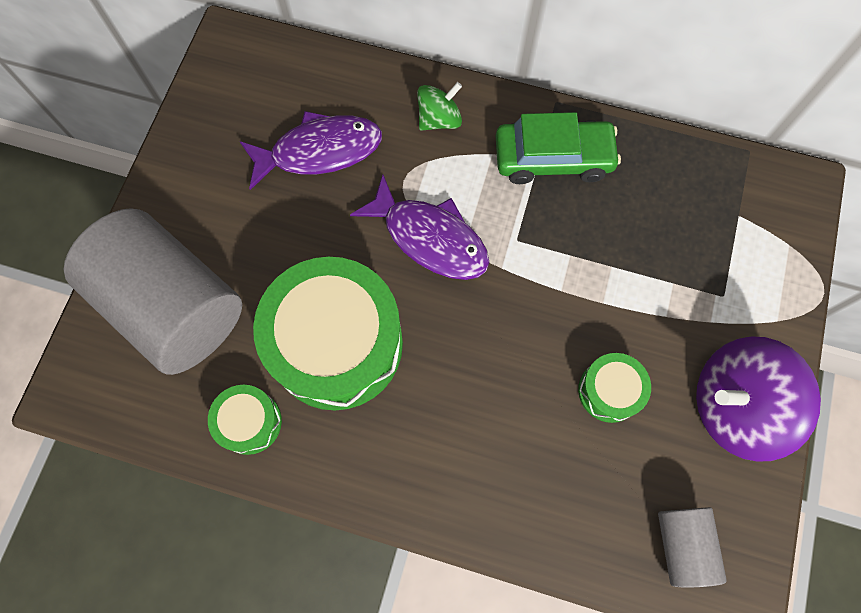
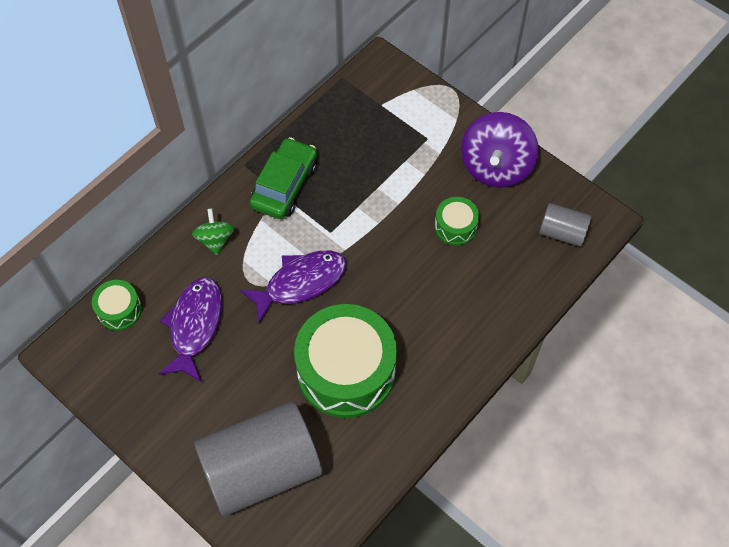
camera: 65 degrees left, 10 degrees down
green drum [208,385,282,455] -> green drum moved to [92,280,142,331]

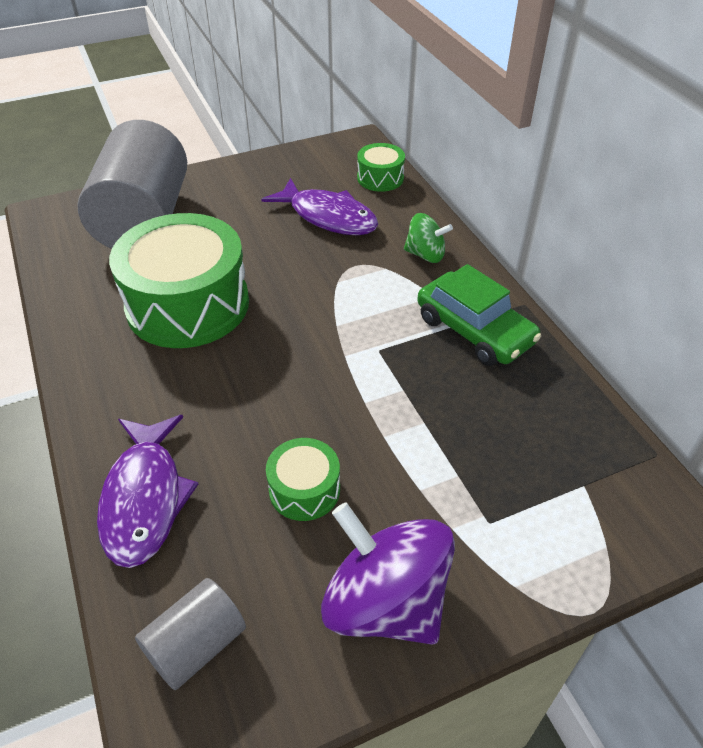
camera: 115 degrees right, 15 degrees down
purple fish [240,251,347,323] -> purple fish moved to [97,415,198,568]

